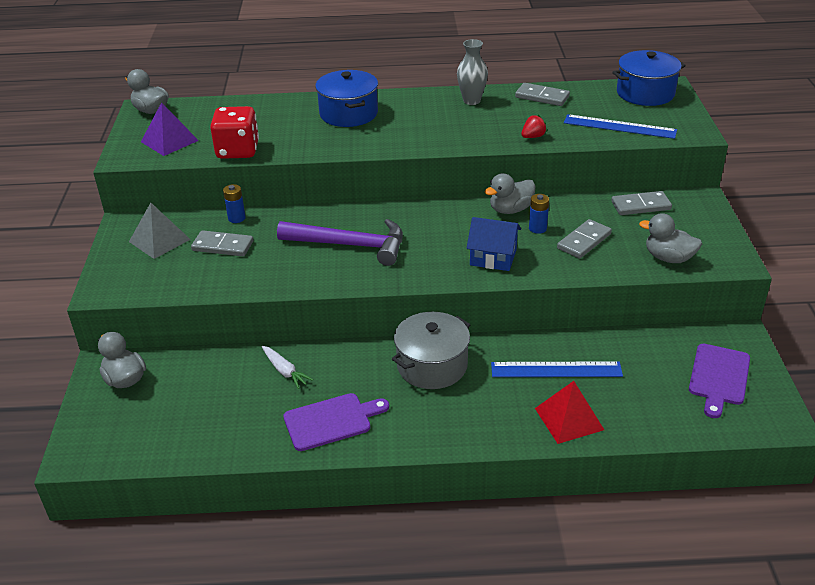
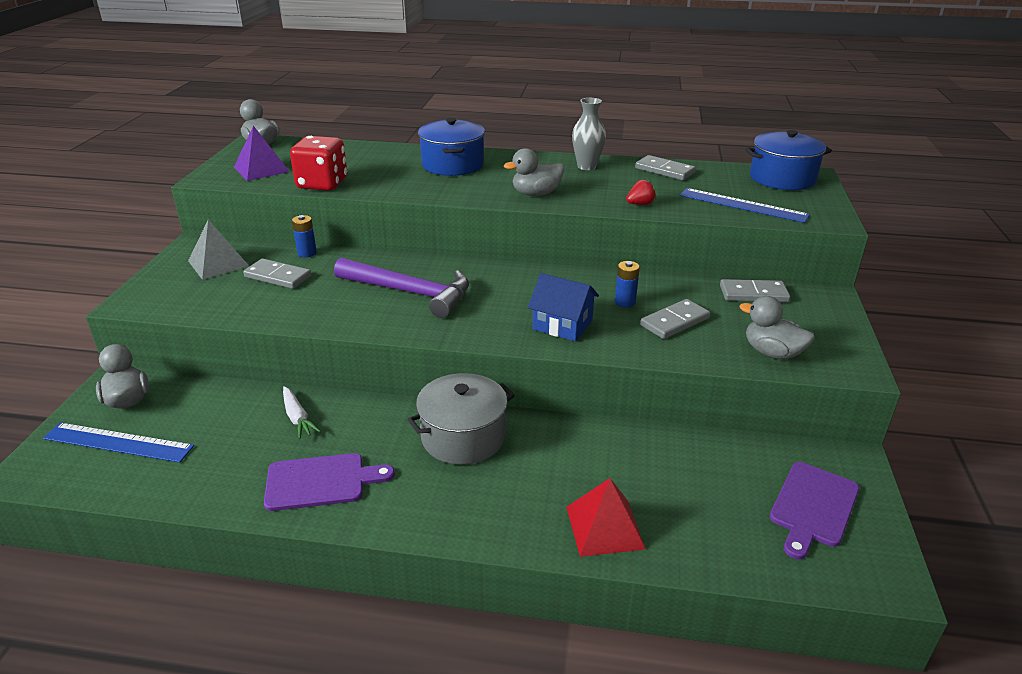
camera: 10 degrees right, 5 degrees down
grey duck [484,173,535,214] -> grey duck moved to [504,148,564,196]
blue ruler [491,361,623,377] -> blue ruler moved to [43,423,194,463]

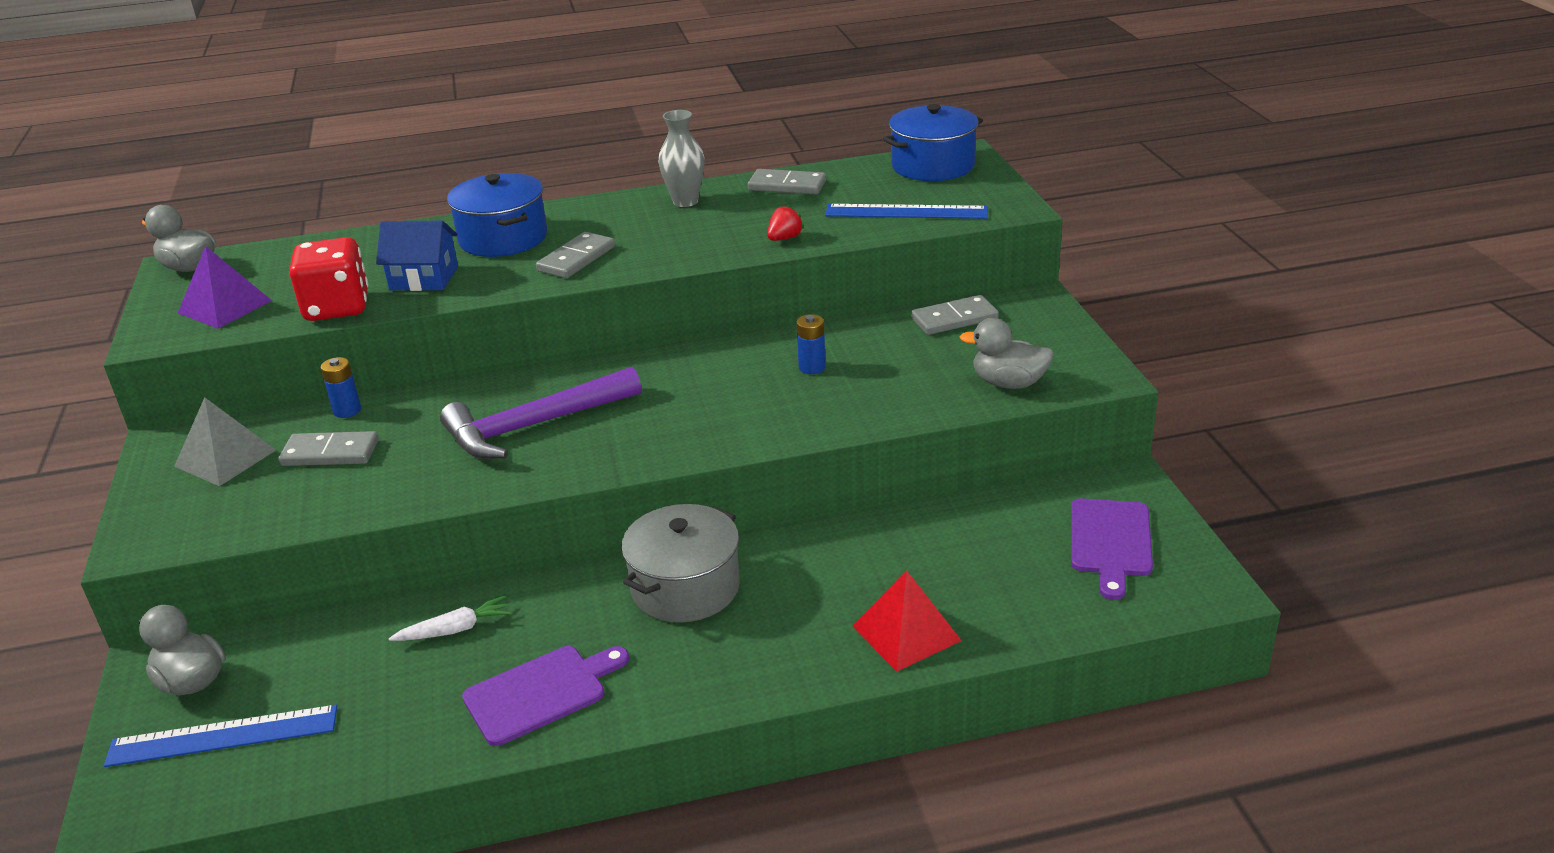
camera: 20 degrees left, 0 degrees up
white carrot [283,386,320,439] -> white carrot turned 60 degrees counterclockwise [389,596,511,641]
purple hammer [334,257,469,318] -> purple hammer turned 150 degrees clockwise [440,367,641,459]
grey duck [504,148,564,196] -> none
blue house [528,273,599,341] -> blue house moved to [376,221,458,291]
grey domino [640,299,710,339] -> grey domino moved to [536,232,615,278]

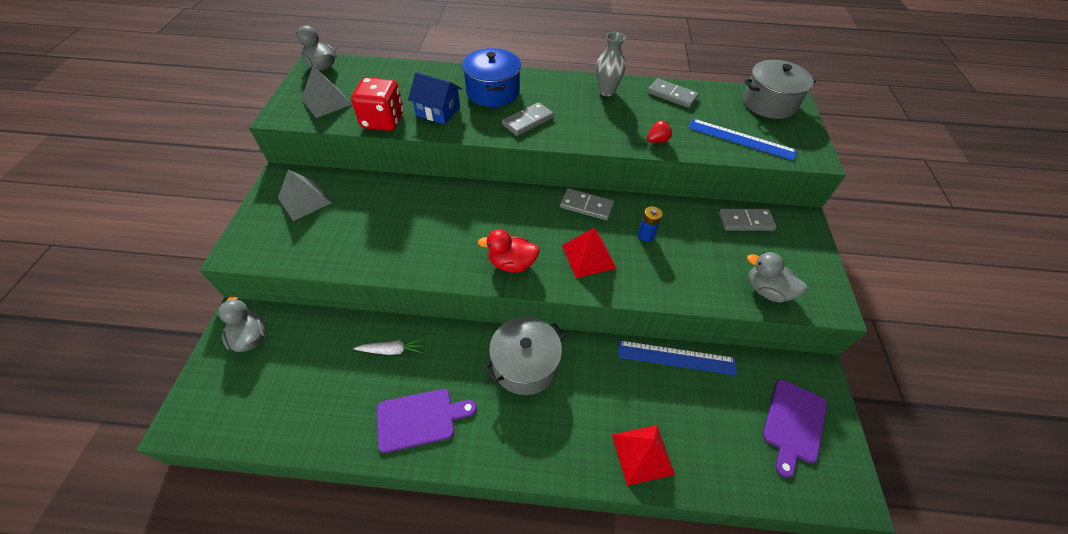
camera: 15 degrees right, 20 degrees up
blue ruler [104,705,337,767] -> blue ruler moved to [618,340,737,375]
purple pyramid [178,246,272,329] -> grey pyramid [302,66,352,118]
grey domino [278,431,379,466] -> grey domino moved to [560,188,614,220]
blue battery [321,357,361,418] -> none
purple hammer [440,367,641,459] -> none
blue pot [883,104,983,181] -> grey pot [743,60,816,119]
none -> red duck [478,229,540,273]
none -> red pyramid [562,228,617,278]

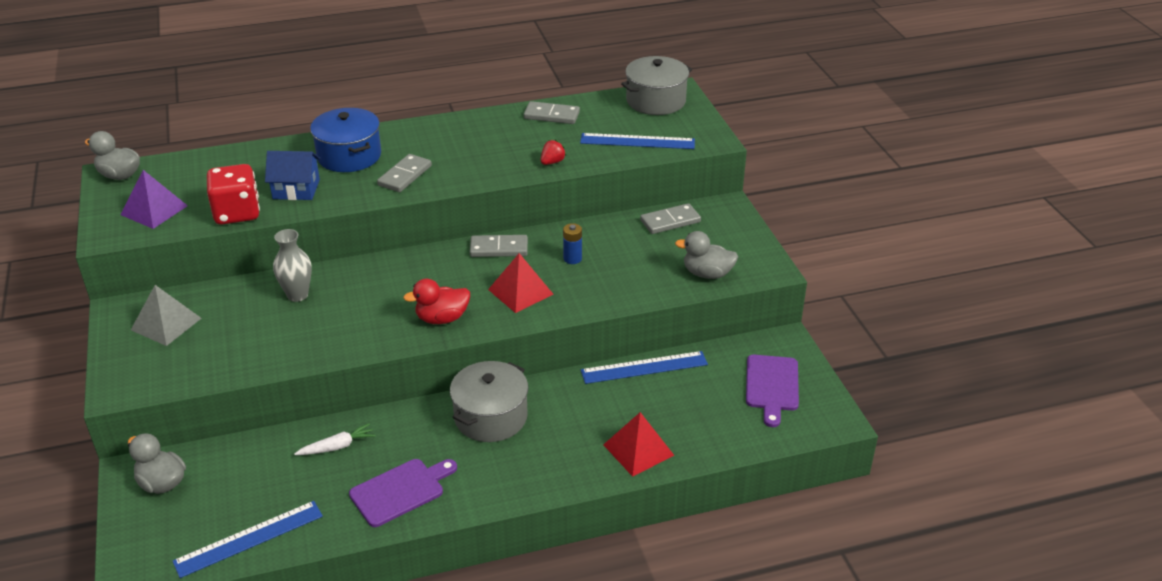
camera: 20 degrees left, 15 degrees down
grey pyramid [302,66,352,118] -> purple pyramid [120,170,188,229]
grey vase [596,32,626,96] -> grey vase moved to [273,229,312,302]
none -> blue ruler [173,501,323,578]

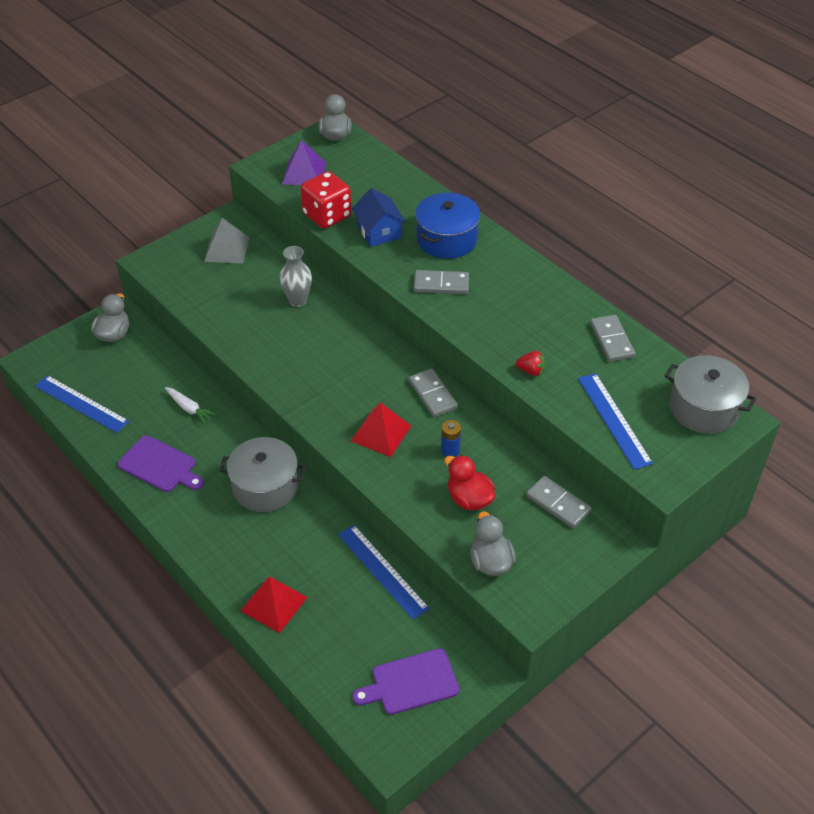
camera: 65 degrees right, 10 degrees up
red duck [403,278,470,324] -> red duck moved to [444,455,495,510]

